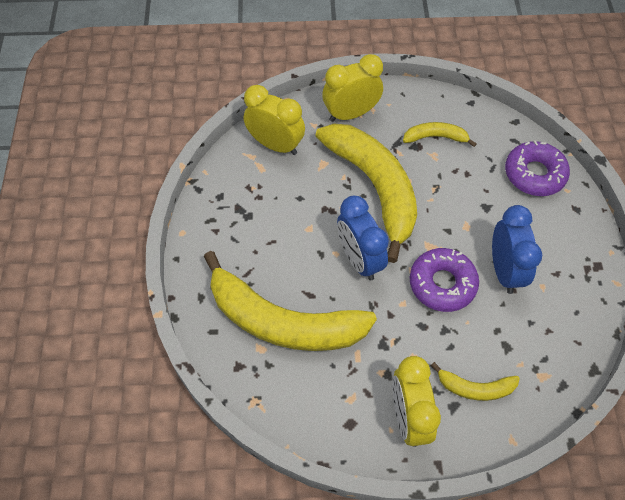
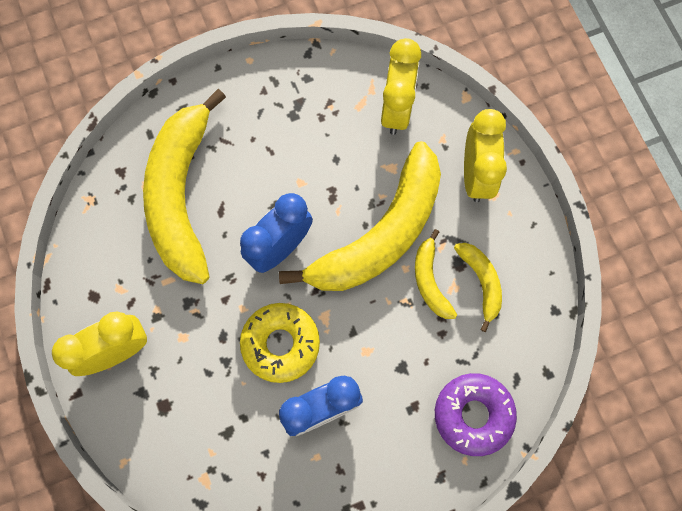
camera: 70 degrees right, 15 degrees up
yellow clock [322,54,383,122] -> yellow clock turned 45 degrees clockwise [464,109,507,202]
purple donut [410,248,479,312] -> yellow donut [240,303,320,383]
yellow banana [431,362,520,401] -> yellow banana moved to [415,229,457,319]

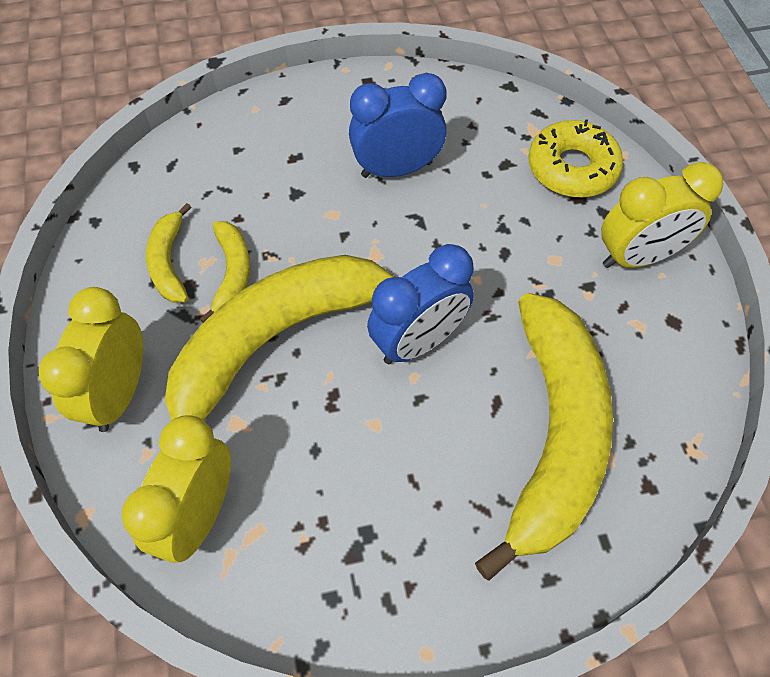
camera: 170 degrees left, 15 degrees down
yellow donut [240,303,320,383] -> yellow donut moved to [528,119,623,197]
purple donut [435,373,517,456] -> none

